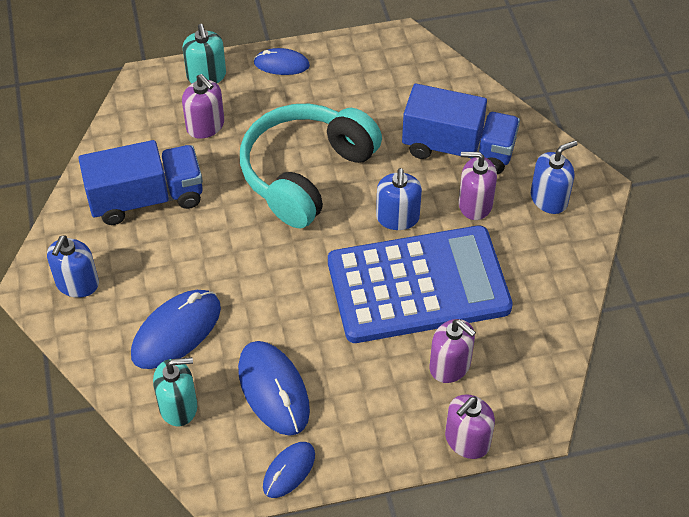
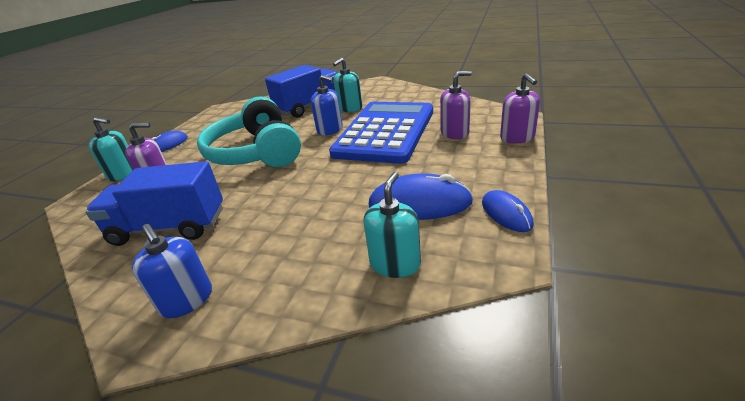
camera: 55 degrees left, 20 degrees down
blue truck [78,140,203,225] -> blue truck turned 105 degrees counterclockwise [85,161,223,246]
blue mouse [131,290,221,369] -> none
purple soap dispenser [458,152,497,220] -> turquoise soap dispenser [333,58,363,112]
blue soap dispenser [531,140,577,214] -> none

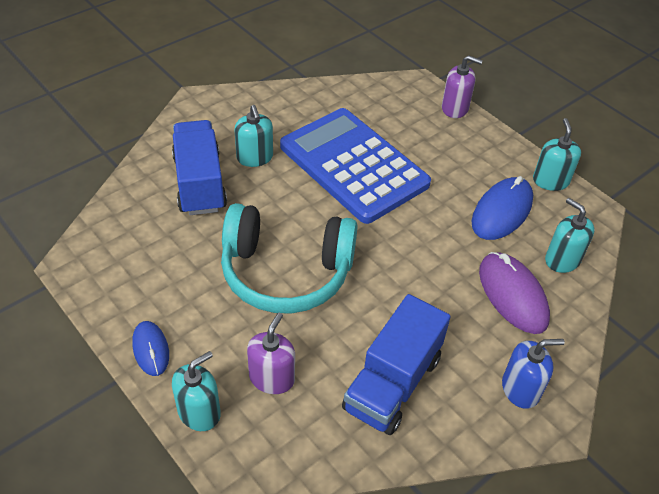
camera: 65 degrees left, 15 degrees up
blue soap dispenser [311,75,343,136] -> none
purple soap dispenser [440,71,472,139] -> none
blue mouse [482,190,534,232] -> turquoise soap dispenser [533,118,581,191]
none -> purple mouse [479,252,550,334]

